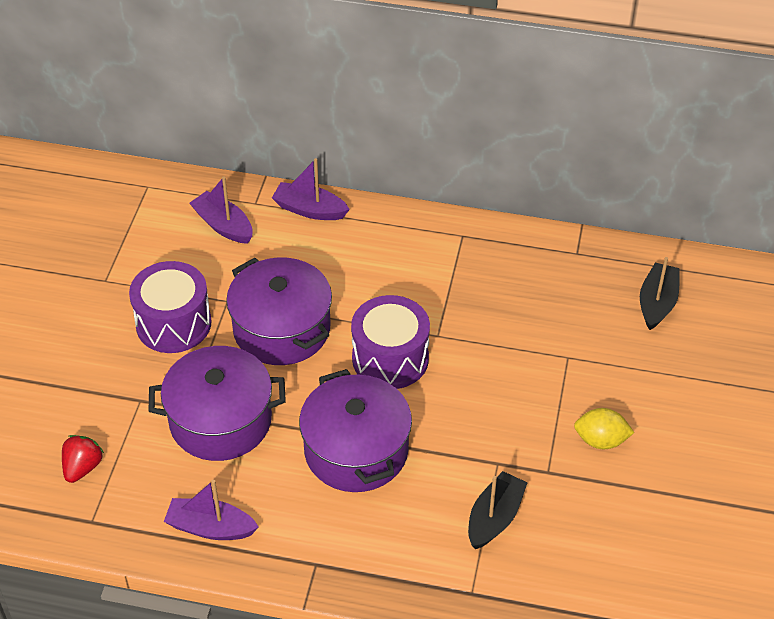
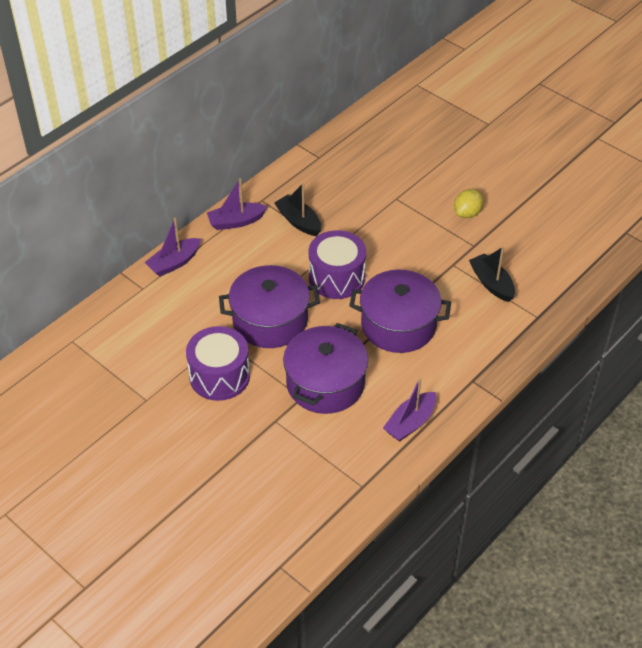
camera: 60 degrees left, 0 degrees up
red strawberry [62,435,104,483] -> none
purple boat [189,177,253,244] -> purple boat moved to [207,178,268,230]
black boat [640,257,680,330] -> black boat moved to [274,183,321,236]

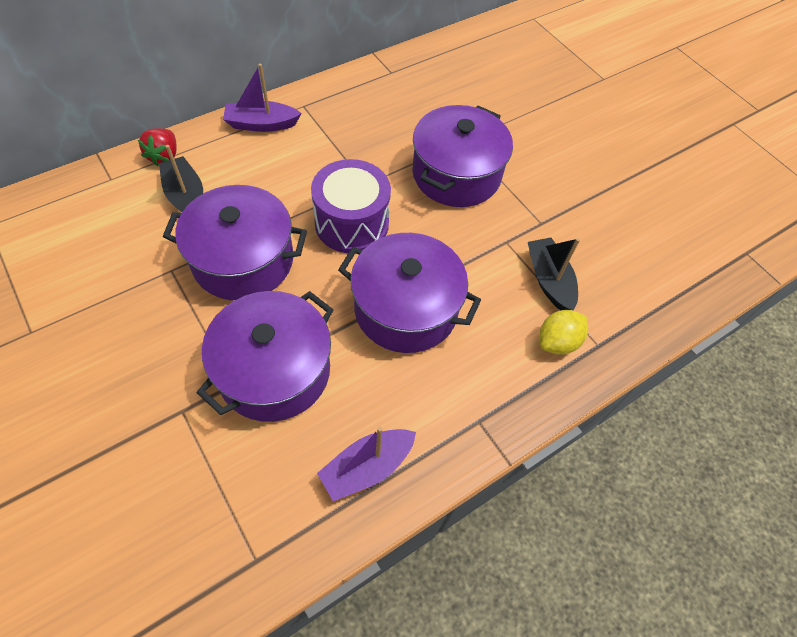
camera: 10 degrees right, 10 degrees up
purple boat [144,218,201,277] -> red strawberry [138,128,176,166]
purple drum [186,326,250,401] -> none
black boat [274,183,321,236] -> black boat moved to [159,145,203,212]
yellow lemon [454,189,484,218] -> yellow lemon moved to [539,310,588,355]
none -> purple pot [412,105,513,207]

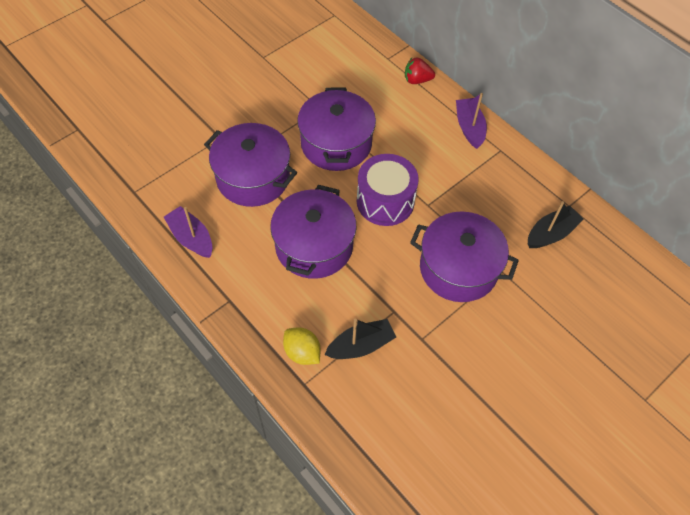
camera: 85 degrees right, 0 degrees up
black boat [159,145,203,212] -> black boat moved to [528,201,584,248]

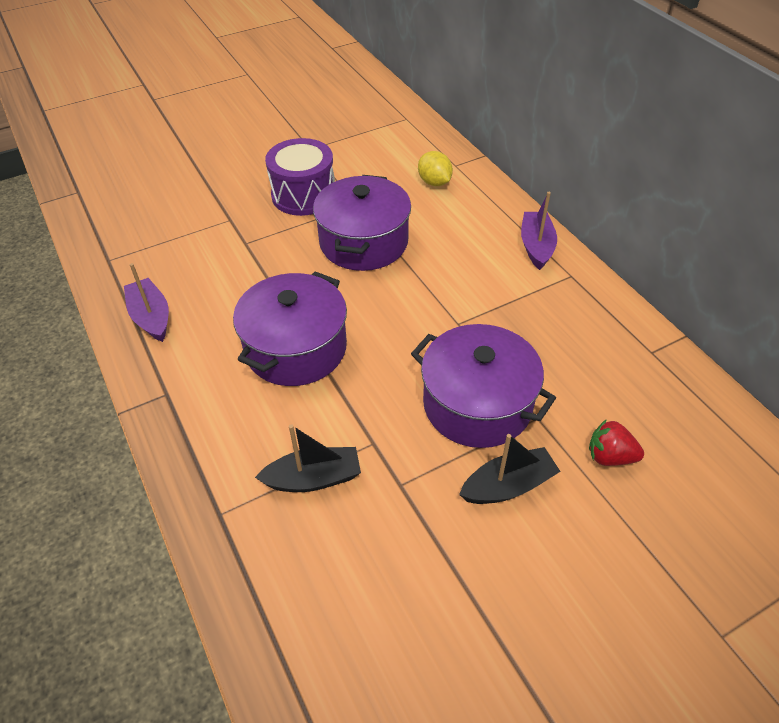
camera: 15 degrees right, 10 degrees down
purple pot [204,123,298,207] -> none
yellow lemon [283,328,320,365] -> yellow lemon moved to [418,151,453,186]
purple drum [357,154,419,226] -> purple drum moved to [265,138,335,216]
red strawberry [405,58,435,84] -> red strawberry moved to [589,419,644,466]
black boat [528,201,584,248] -> black boat moved to [459,434,561,504]

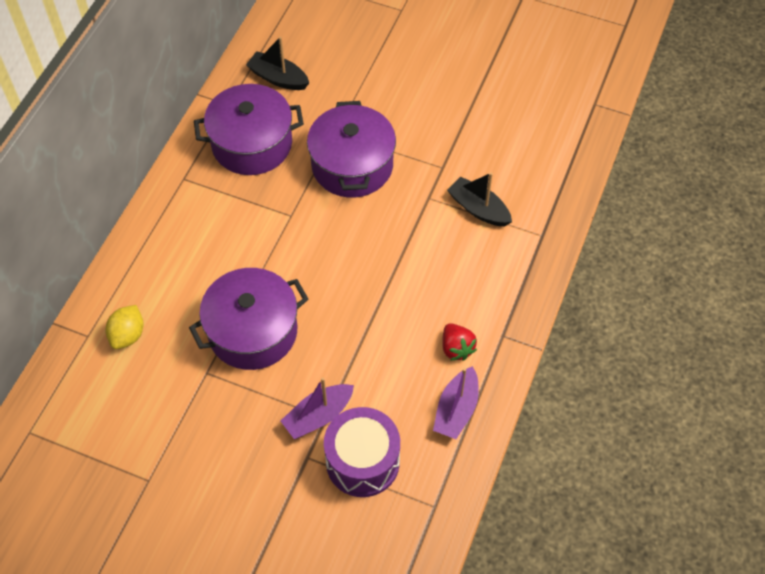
camera: 130 degrees left, 10 degrees up
purple pot [233,271,347,386] -> purple pot moved to [194,84,304,175]
purple drum [265,138,335,216] -> purple drum moved to [324,407,400,497]
black boat [459,434,561,504] -> black boat moved to [246,37,309,90]
purple boat [521,192,557,270] -> purple boat moved to [281,377,354,439]
red strawberry [589,419,644,466] -> red strawberry moved to [442,323,477,361]

